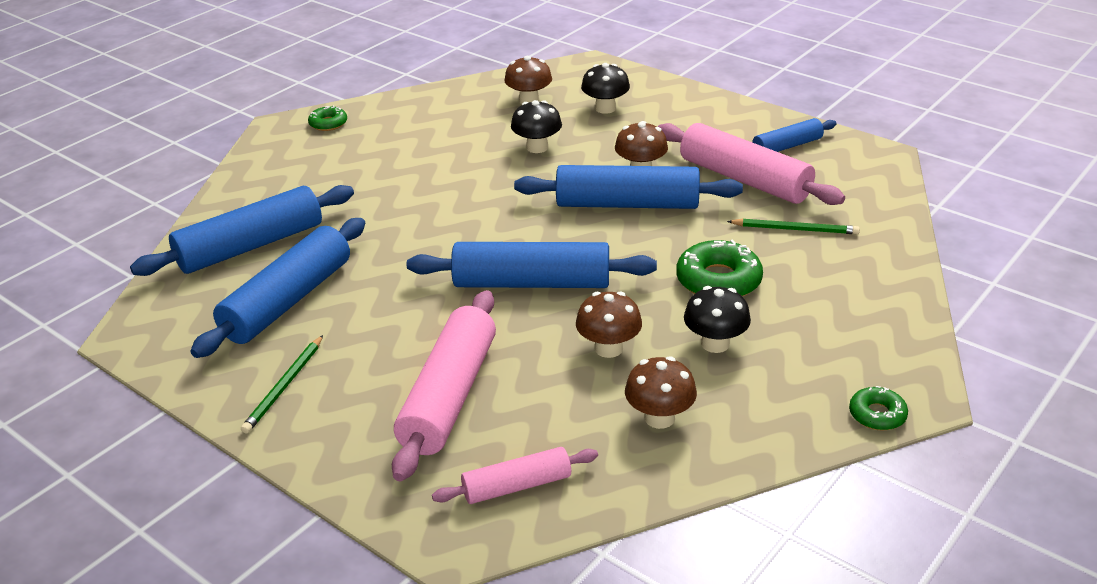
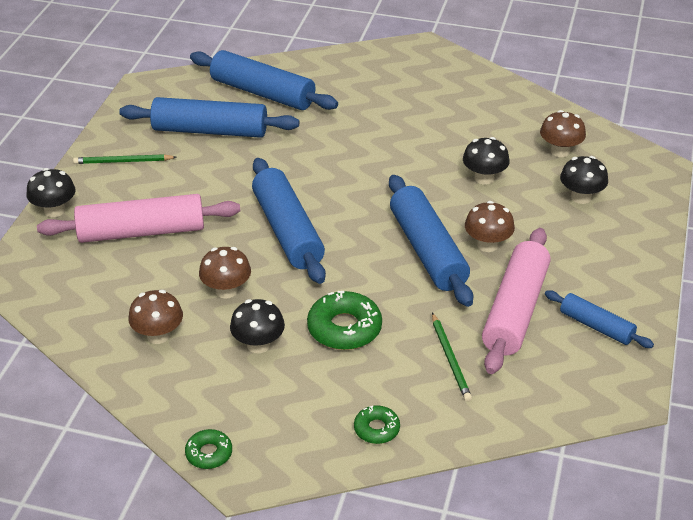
camera: 65 degrees right, 5 degrees up
green donut [308,105,347,131] -> green donut moved to [354,405,400,444]
pink rolling pin [432,447,598,504] -> none
none -> black mushroom [27,168,76,217]

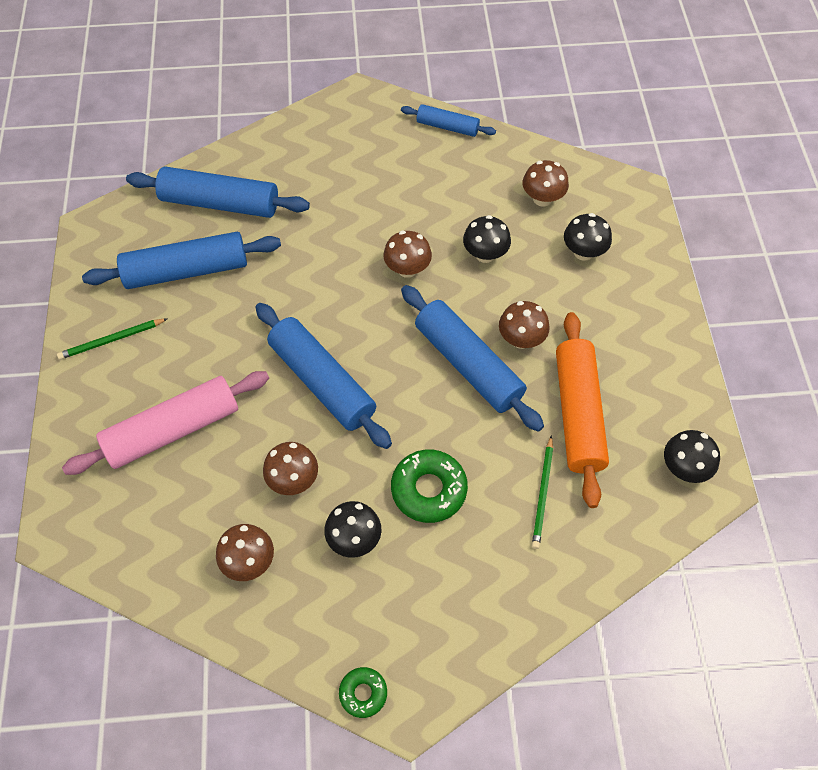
camera: 20 degrees left, 20 degrees up
black mushroom [27,168,76,217] -> black mushroom moved to [664,430,720,483]
green donut [354,405,400,444] -> none
green pencil [432,313,472,402] -> green pencil turned 45 degrees clockwise [532,435,553,549]
pink rolling pin [482,228,550,374] -> orange rolling pin [556,312,609,508]
blue rolling pin [545,290,654,348] -> blue rolling pin moved to [401,104,496,137]
none -> brown mushroom [383,231,432,278]

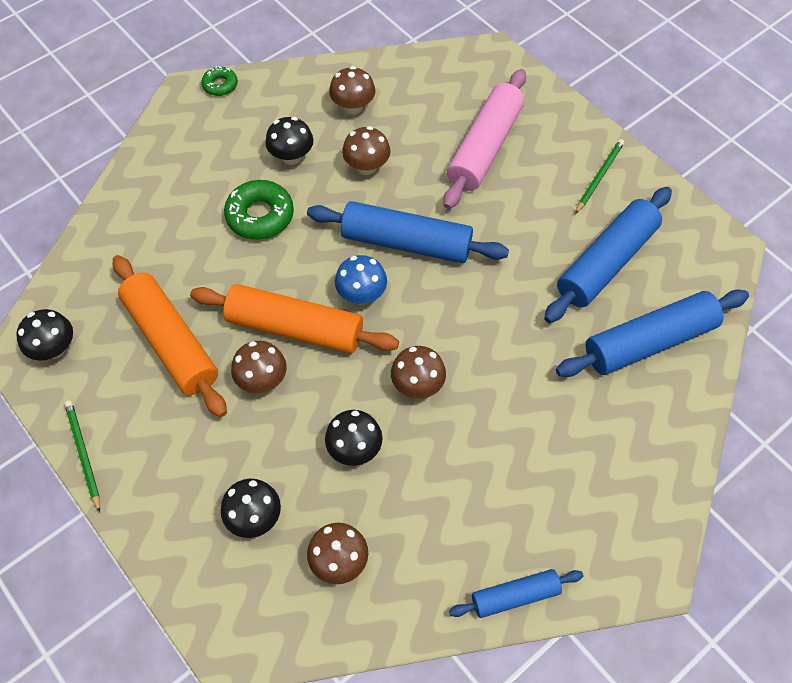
camera: 145 degrees right, 0 degrees up
blue rolling pin [401,285,544,432] -> orange rolling pin [190,284,399,354]
green pencil [532,435,553,549] -> green pencil moved to [65,401,100,513]
none -> blue mushroom [335,255,387,305]

